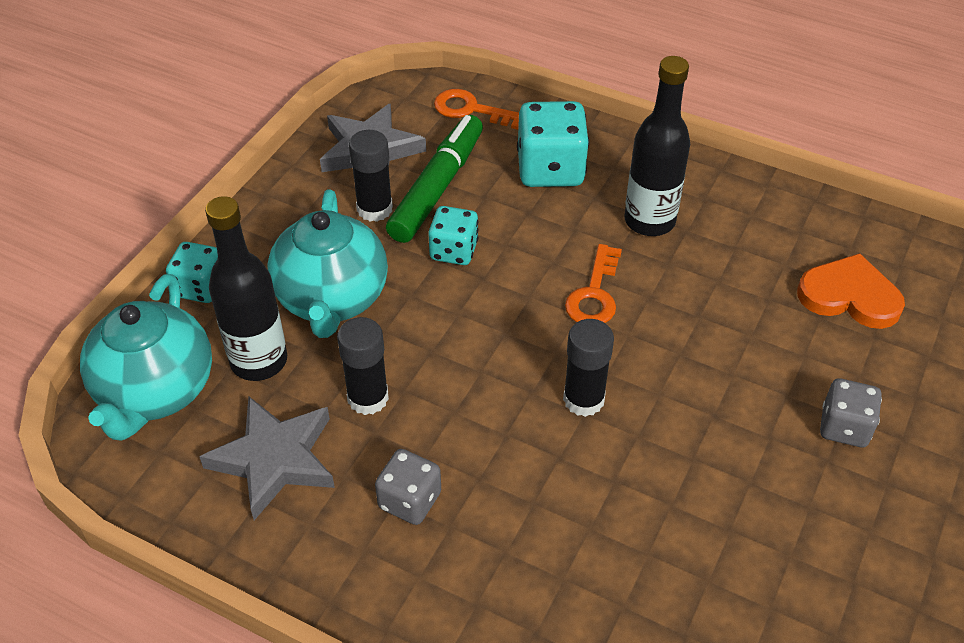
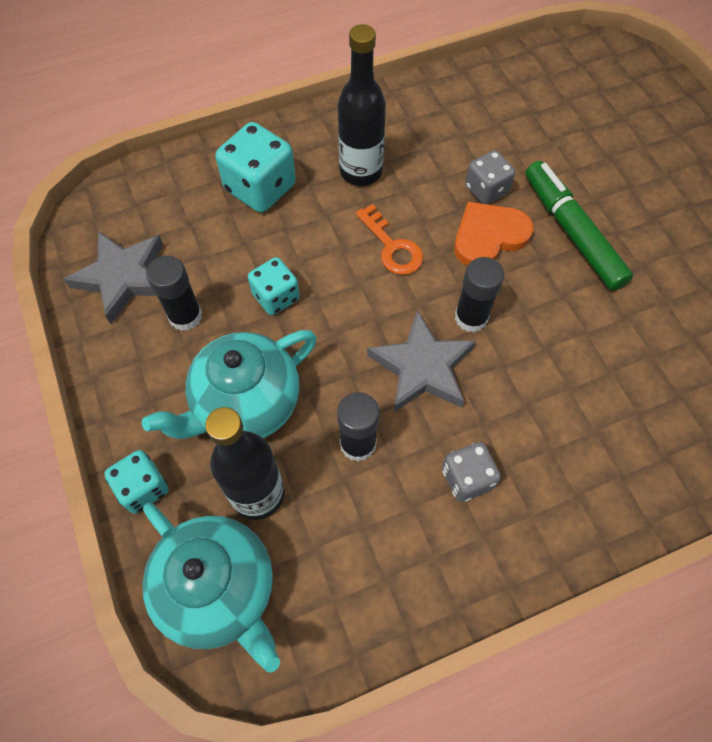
camera: 50 degrees left, 15 degrees up
grey star [199,396,335,520] -> grey star moved to [367,310,476,412]
turquoise teapot [267,189,388,338] -> turquoise teapot turned 105 degrees clockwise [142,330,317,439]
green marker [386,115,483,243] -> green marker moved to [525,161,633,291]
orange key [434,89,519,130] -> none
orange heart [797,253,905,329] -> orange heart moved to [454,202,533,266]
grey dice [820,378,882,447] -> grey dice moved to [465,150,515,204]

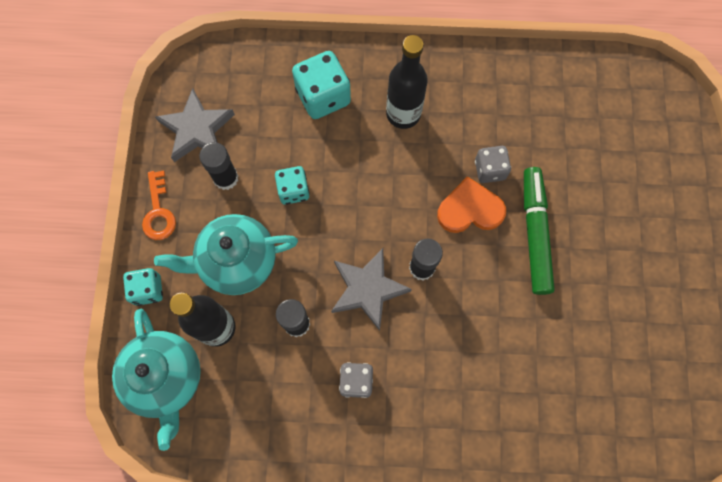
camera: 25 degrees right, 10 degrees up
orange key [356,204,423,275] -> orange key moved to [142,170,176,240]

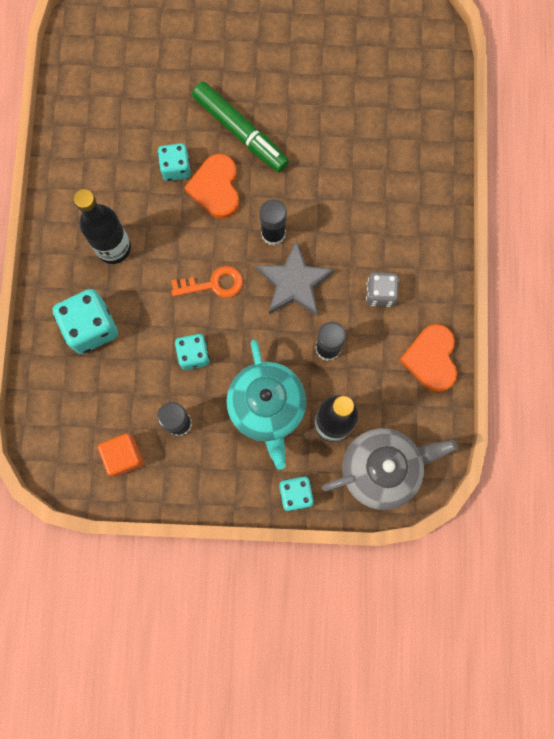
camera: 90 degrees left, 5 degrees up
turquoise teapot [112,309,201,451] -> grey teapot [322,428,457,510]
orange key [142,170,176,240] -> orange key moved to [171,266,243,298]
grey star [155,88,235,162] -> orange cube [98,433,144,477]
grey dice [475,146,511,183] -> turquoise dice [158,143,191,181]
green marker [524,167,555,295] -> green marker turned 135 degrees counterclockwise [192,81,289,172]
none -> orange heart [400,324,457,392]

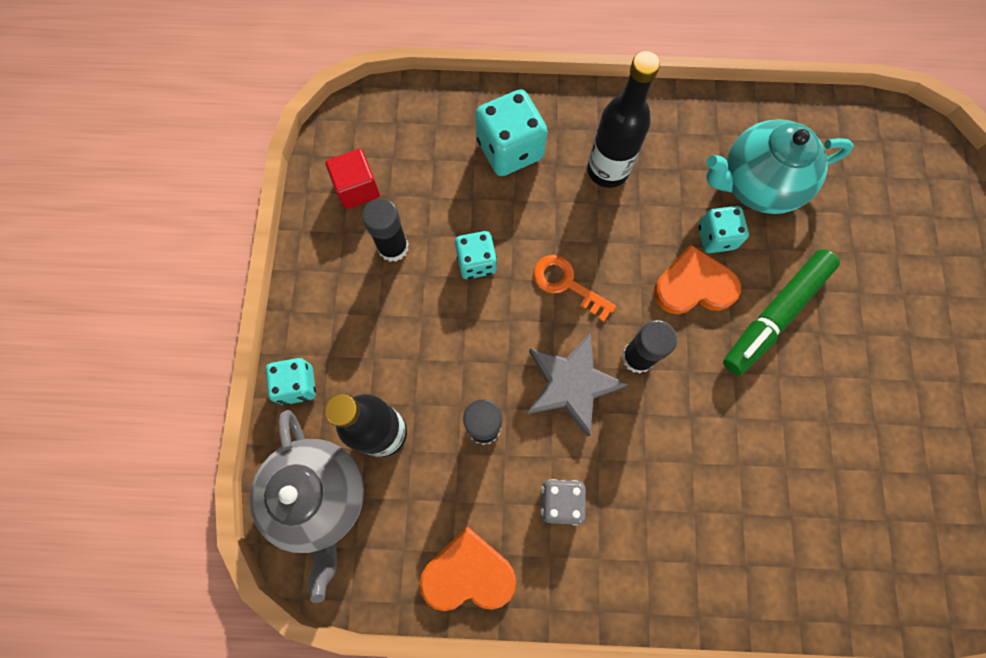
camera: 90 degrees right, 5 degrees down
orange cube [98,433,144,477] -> red cube [325,149,380,209]
orange key [171,266,243,298] -> orange key turned 135 degrees clockwise [533,255,616,322]
turquoise teapot [226,339,307,470] -> turquoise teapot moved to [706,119,854,214]

